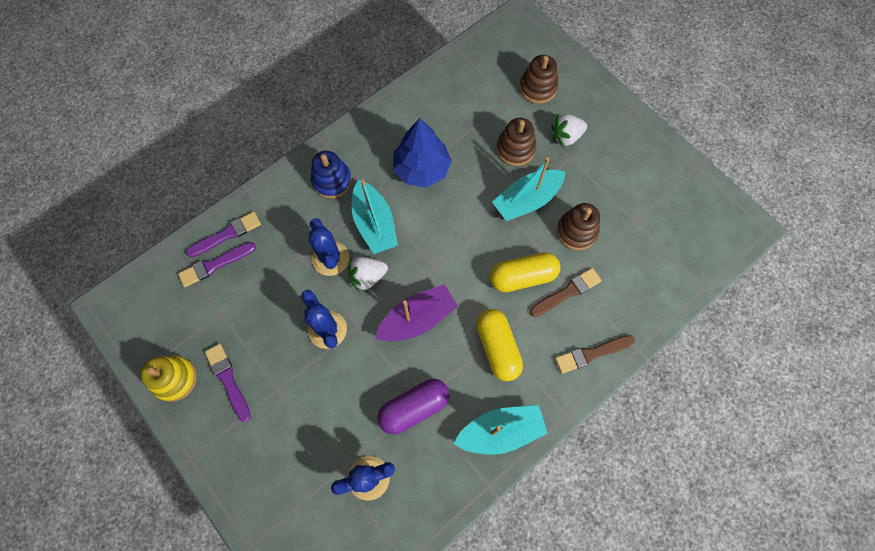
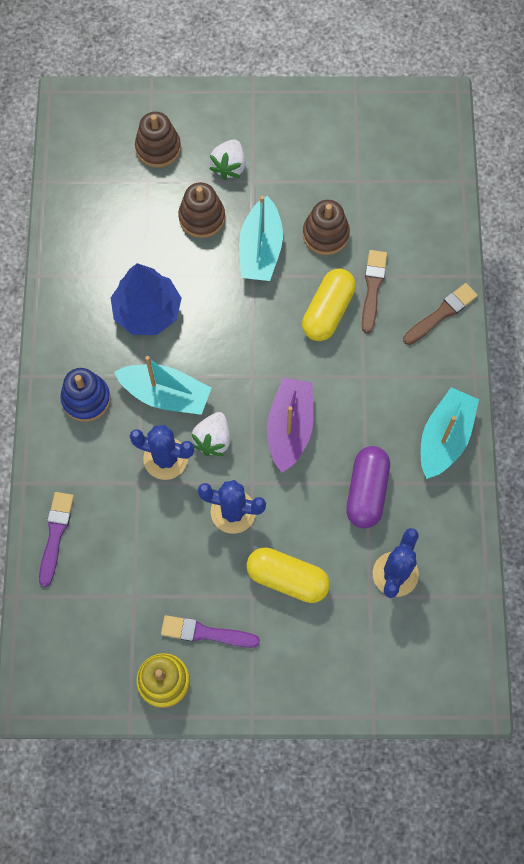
camera: 50 degrees left, 0 degrees up
purple brush [178,242,256,287] -> none
yellow capsule [476,309,523,381] -> yellow capsule moved to [246,547,330,603]
brown brush [555,335,635,374] -> brown brush turned 150 degrees counterclockwise [403,283,478,345]

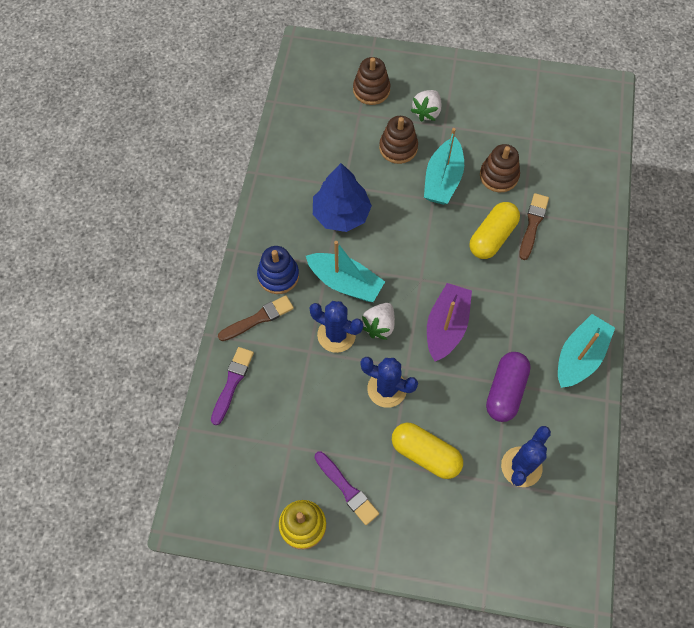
camera: 10 degrees right, 5 degrees down
purple brush [161,615,260,648] -> purple brush turned 150 degrees counterclockwise [314,452,379,525]
brown brush [403,283,478,345] -> brown brush moved to [218,295,294,341]

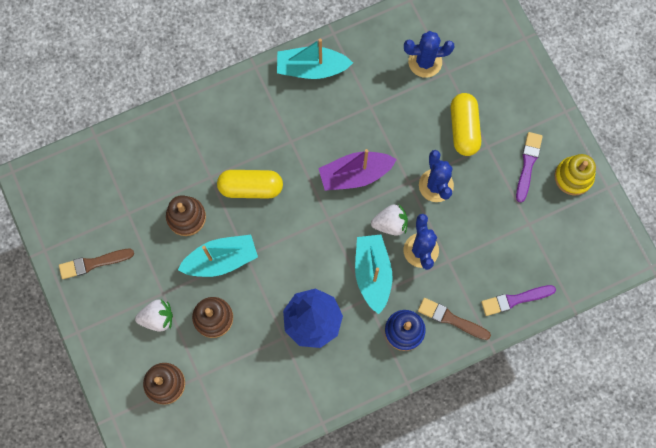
camera: 125 degrees left, 10 degrees up
purple capsule [486,352,531,422] -> none
brown brush [519,193,549,260] -> brown brush moved to [59,249,134,279]

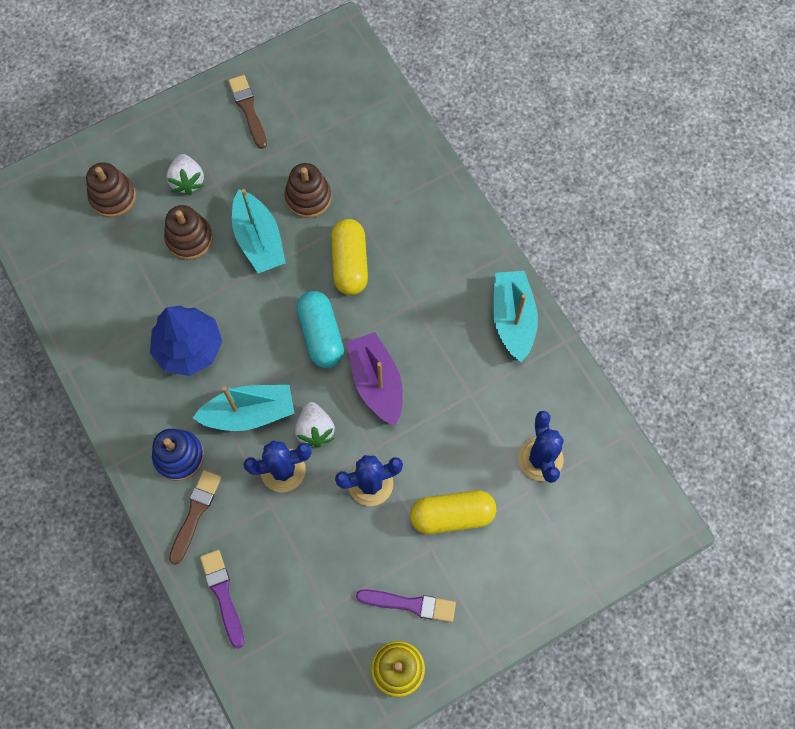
camera: 85 degrees right, 5 degrees down
none -> turquoise capsule [297,291,344,368]

